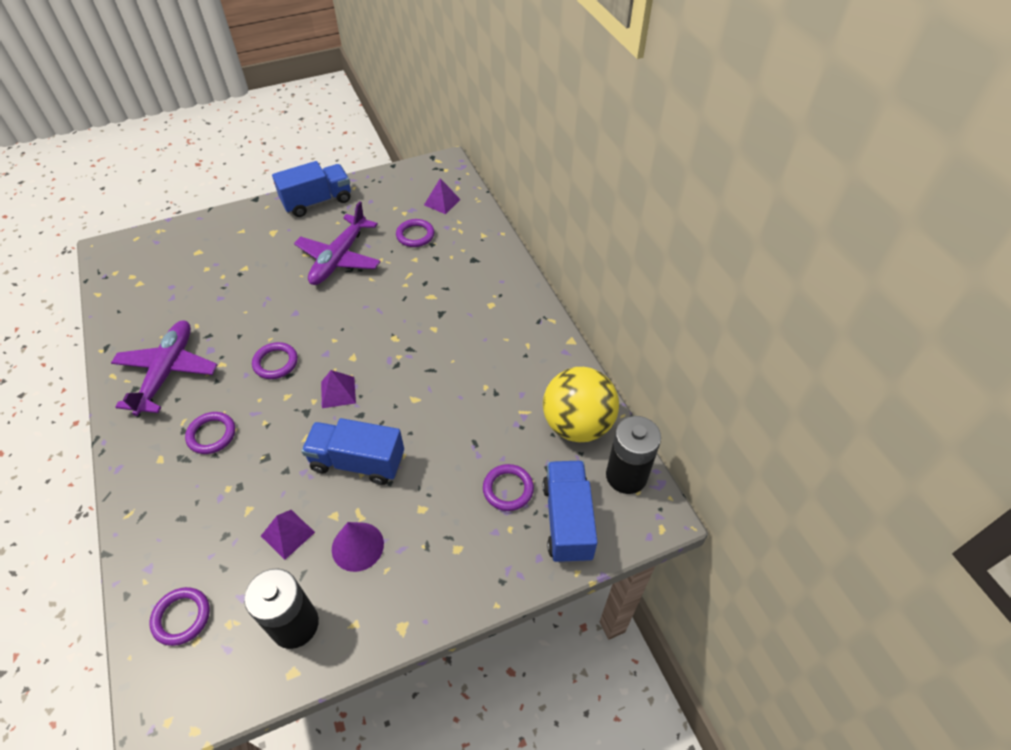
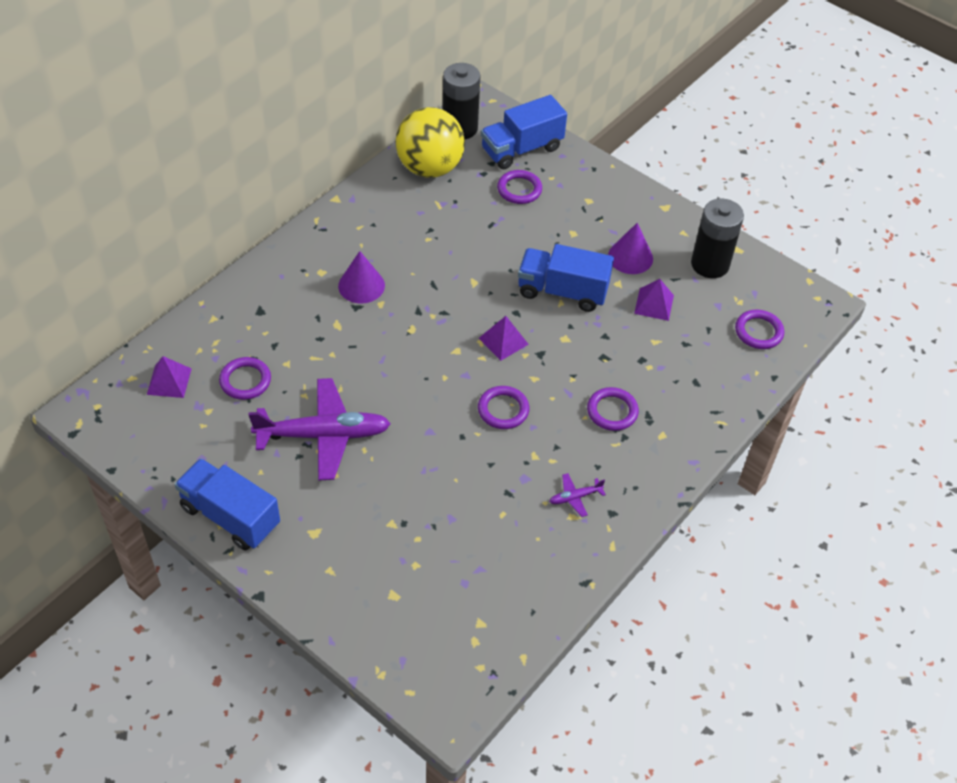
camera: 120 degrees left, 0 degrees up
purple plane [111,320,218,416] -> purple plane [549,473,606,517], size x0.41
blue truck [301,418,404,485] -> blue truck turned 120 degrees clockwise [518,244,614,312]
none -> purple cone [338,251,385,303]

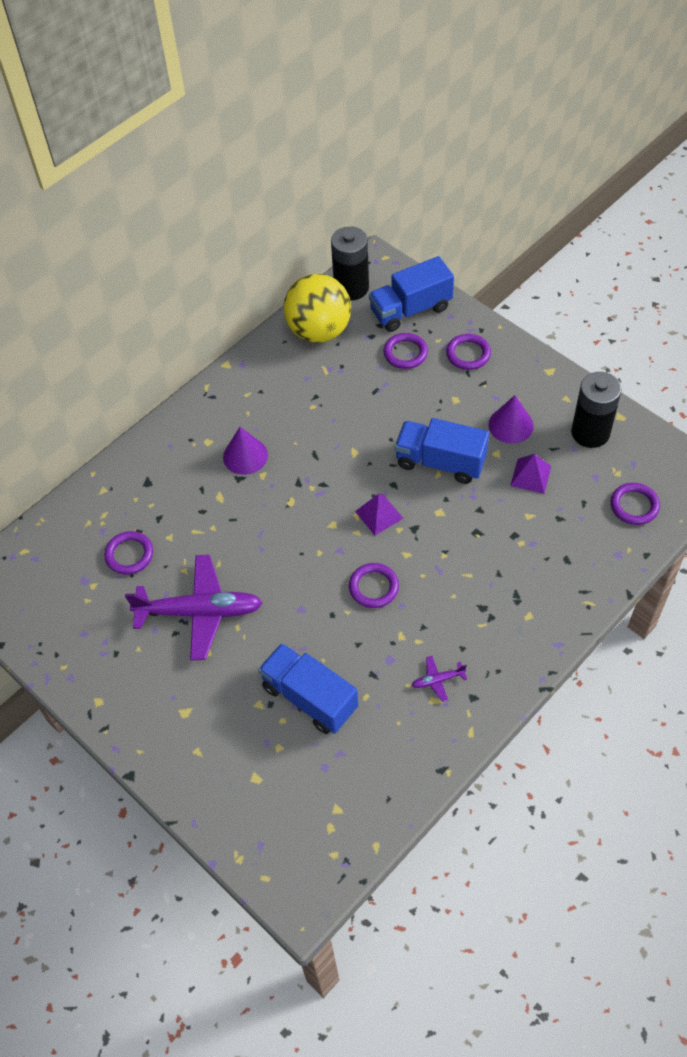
camera: 10 degrees right, 5 degrees up
purple pyramid [147,356,192,398] -> none
blue truck [175,458,280,551] -> blue truck moved to [258,643,358,734]
purple ring [587,387,639,431] -> purple ring moved to [446,334,491,370]

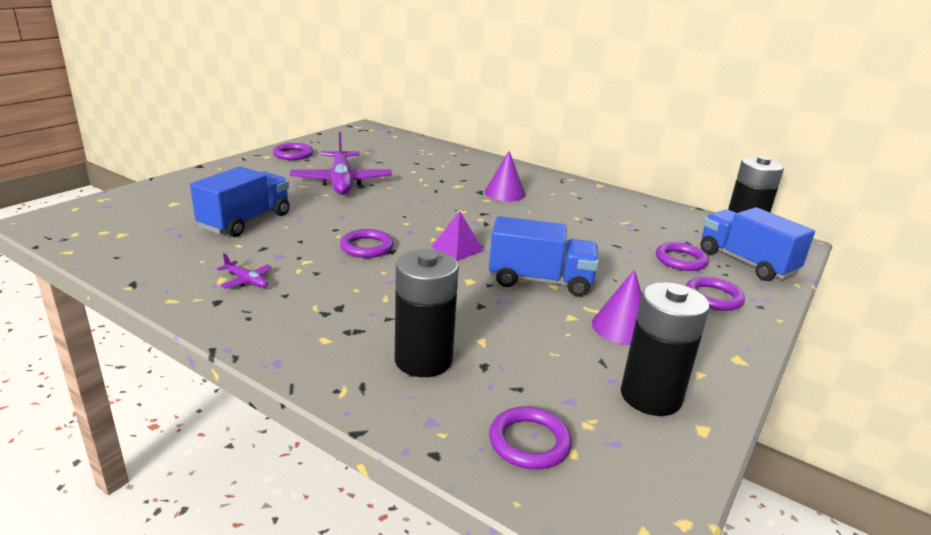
camera: 75 degrees right, 30 degrees down
purple ring [104,531,153,575] -> purple ring moved to [273,143,313,160]
yellow ball [283,274,351,343] -> none
blue truck [395,418,489,484] -> blue truck turned 90 degrees clockwise [489,216,599,297]
purple plane [412,656,467,702] -> purple plane turned 150 degrees clockwise [217,253,272,289]
purple pyramid [510,454,551,494] -> none
none -> black battery [395,250,459,377]

